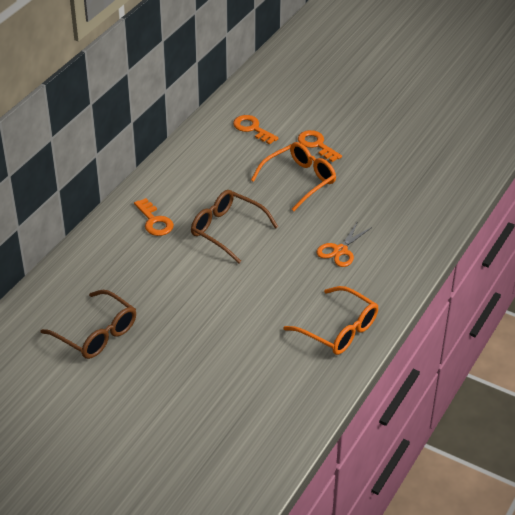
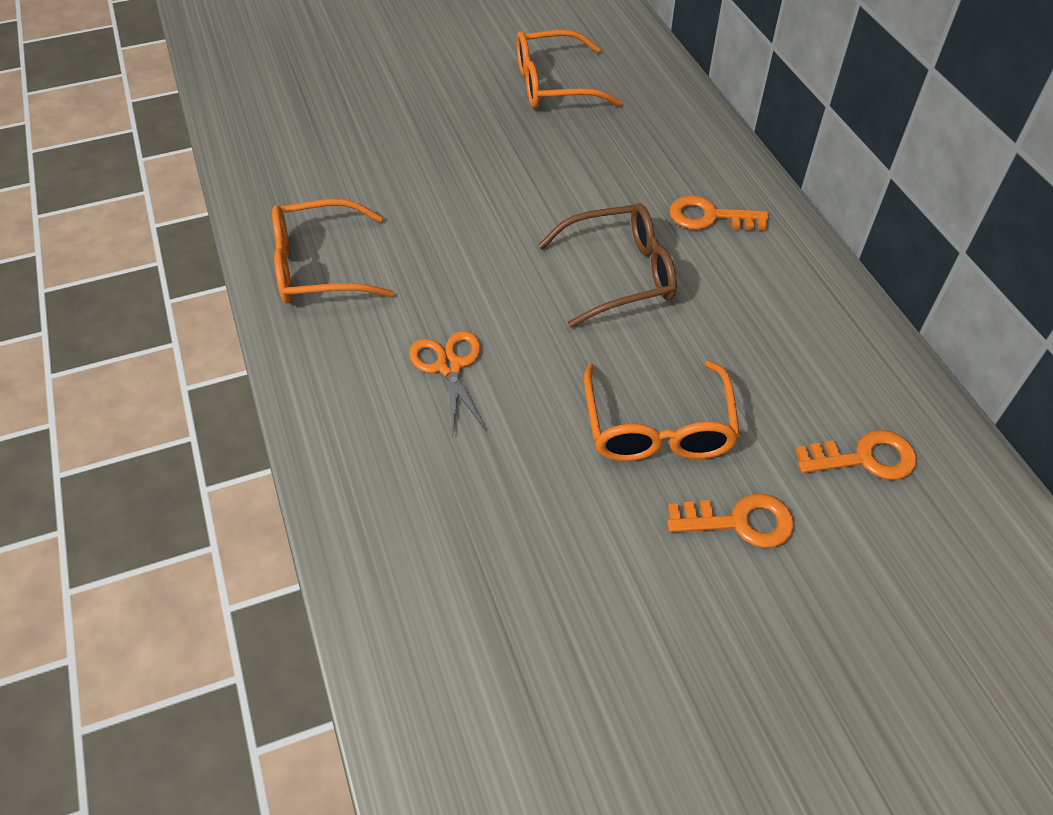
camera: 130 degrees right, 10 degrees up
brown glasses [40,290,136,359] -> orange glasses [516,30,622,108]

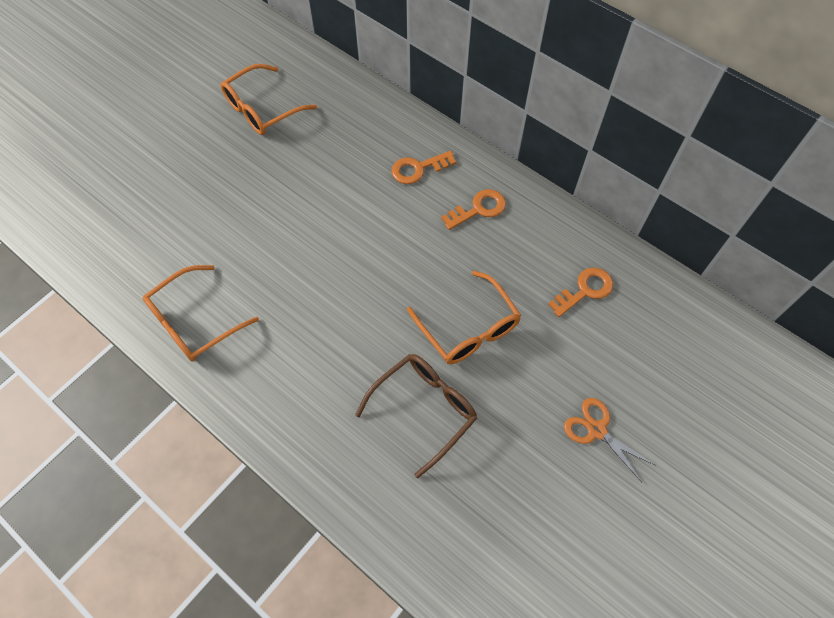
camera: 30 degrees left, 10 degrees up
orange scissors [409,331,486,436] -> orange scissors moved to [564,398,656,482]
brown glasses [538,203,677,328] -> brown glasses moved to [355,354,477,478]
orange key [667,493,794,548] -> orange key moved to [441,189,506,230]

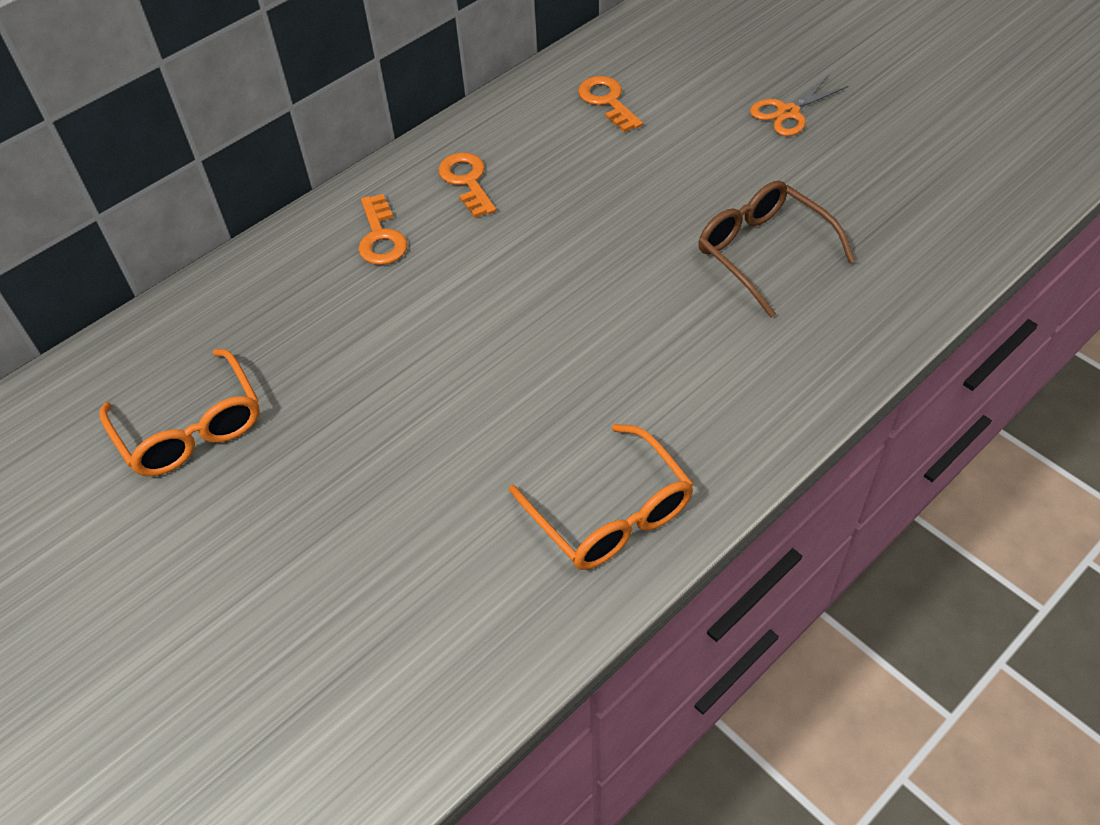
camera: 80 degrees left, 10 degrees down
orange glasses [407,271,521,364] -> none

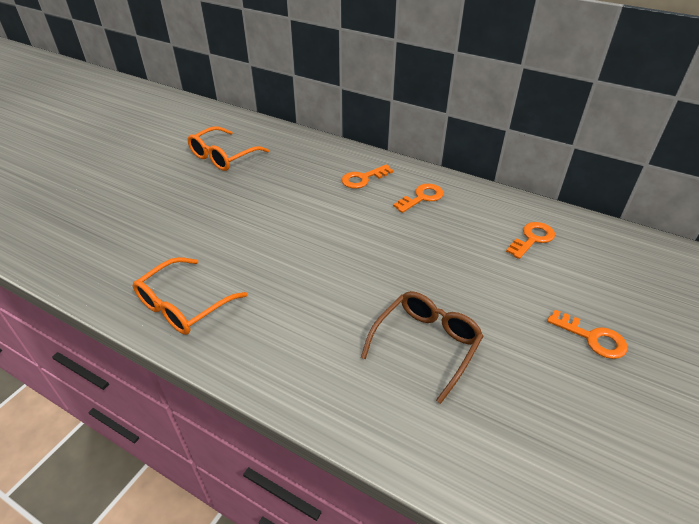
camera: 70 degrees right, 10 degrees down
orange scissors [750,76,848,136] -> orange key [547,310,627,359]

